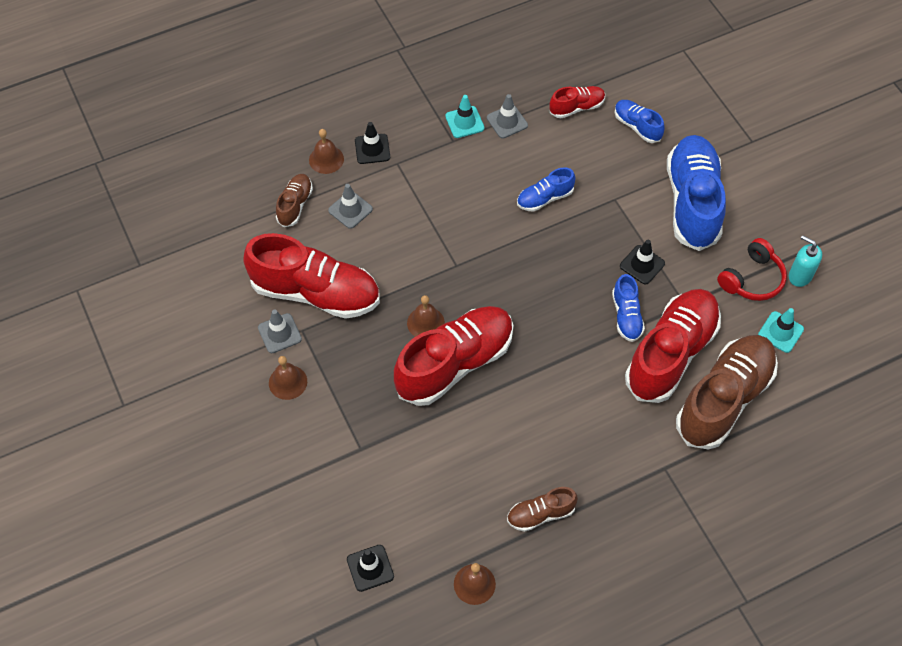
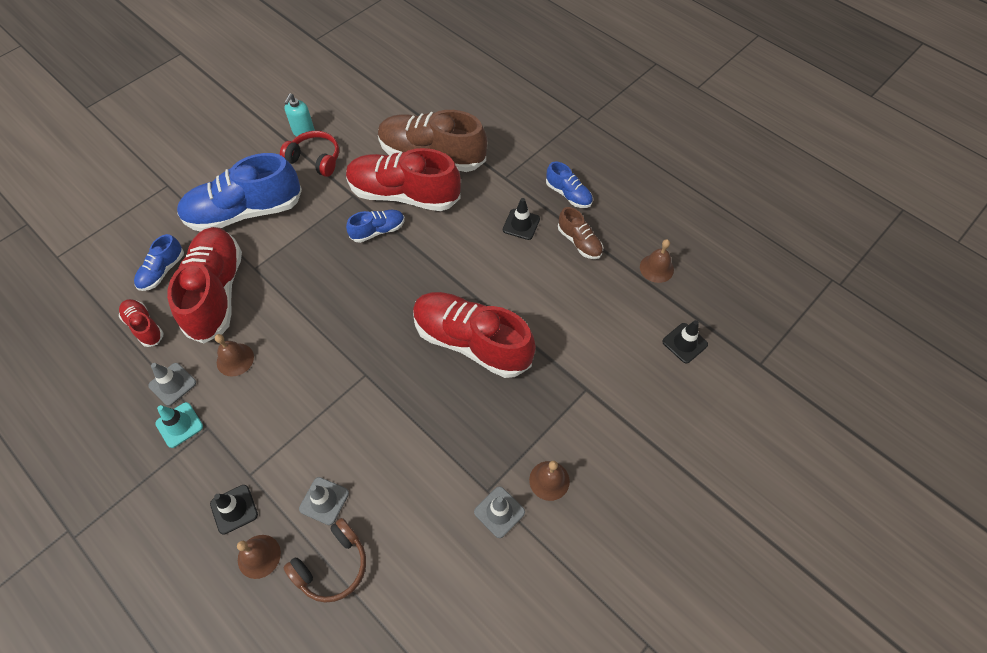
camera: 110 degrees left, 0 degrees up
red shoe [243,233,380,319] -> red shoe moved to [167,227,242,343]
brown shoe [276,174,313,227] -> brown headphones [284,518,366,603]
brown bell [407,295,445,337] -> brown bell moved to [215,334,254,377]
blue shoe [517,167,576,212] -> blue shoe moved to [546,161,593,208]
black traffic cone [620,240,665,284] -> black traffic cone moved to [503,198,540,240]
turquoise traffic cone [758,308,804,353] -> none

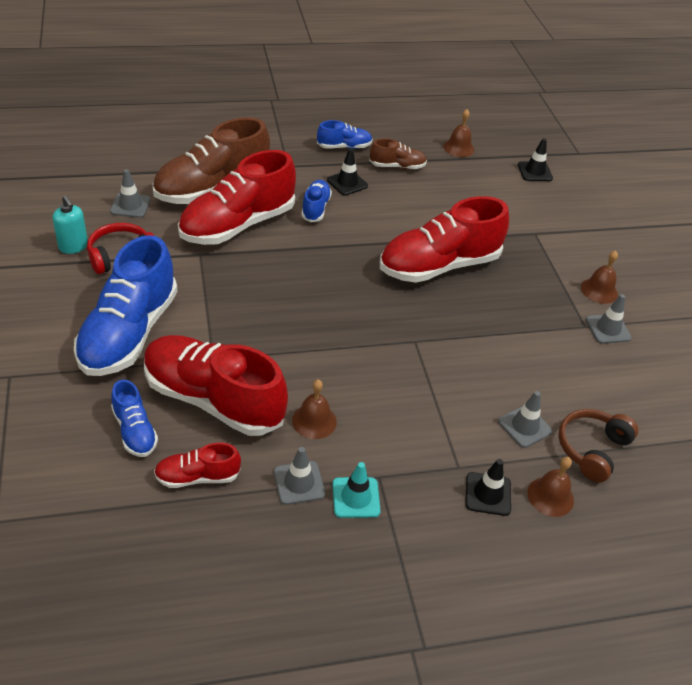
camera: 60 degrees left, 15 degrees down
brown headphones [284,518,366,603] -> brown headphones turned 135 degrees counterclockwise [558,409,638,483]
blue shoe [346,210,405,243] -> blue shoe moved to [301,180,332,222]
none -> grey traffic cone [110,169,151,218]

